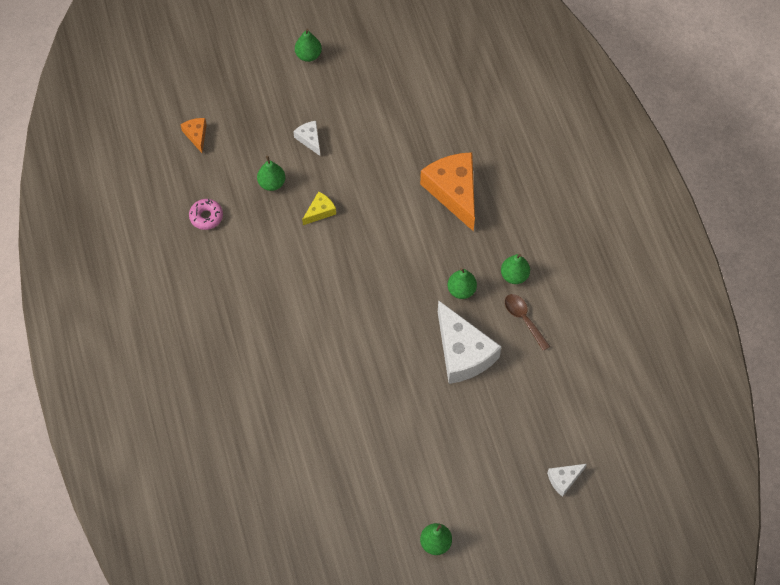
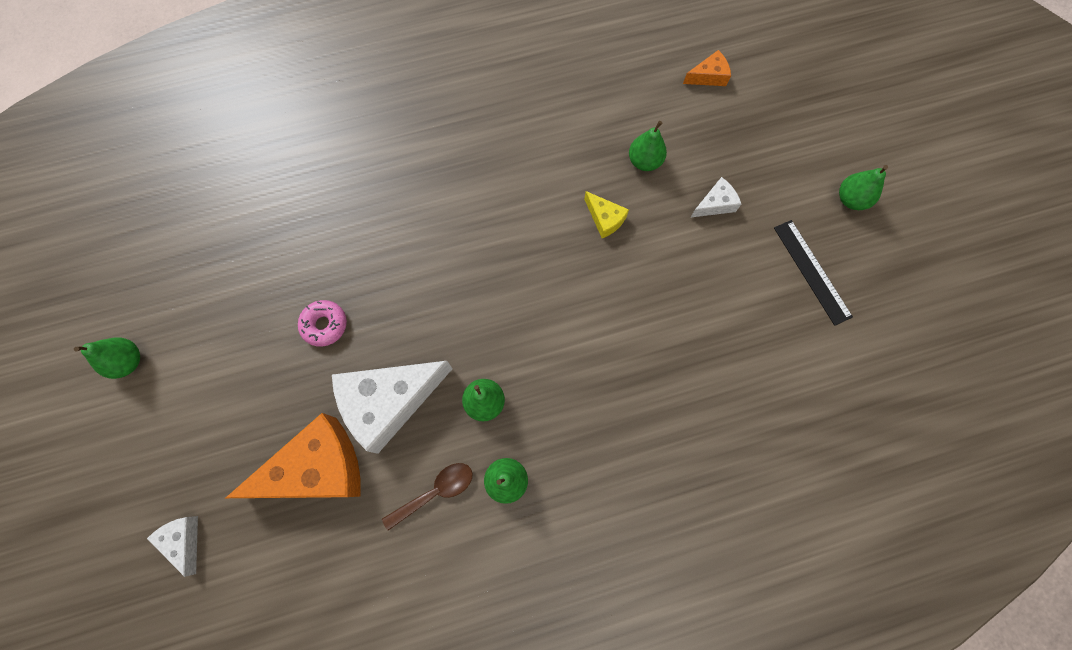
camera: 90 degrees right, 10 degrees up
pink donut [189,199,223,230] -> pink donut moved to [298,300,347,347]
orange cheese [420,152,475,232] -> orange cheese moved to [226,413,361,498]
none -> black ruler [774,220,853,326]

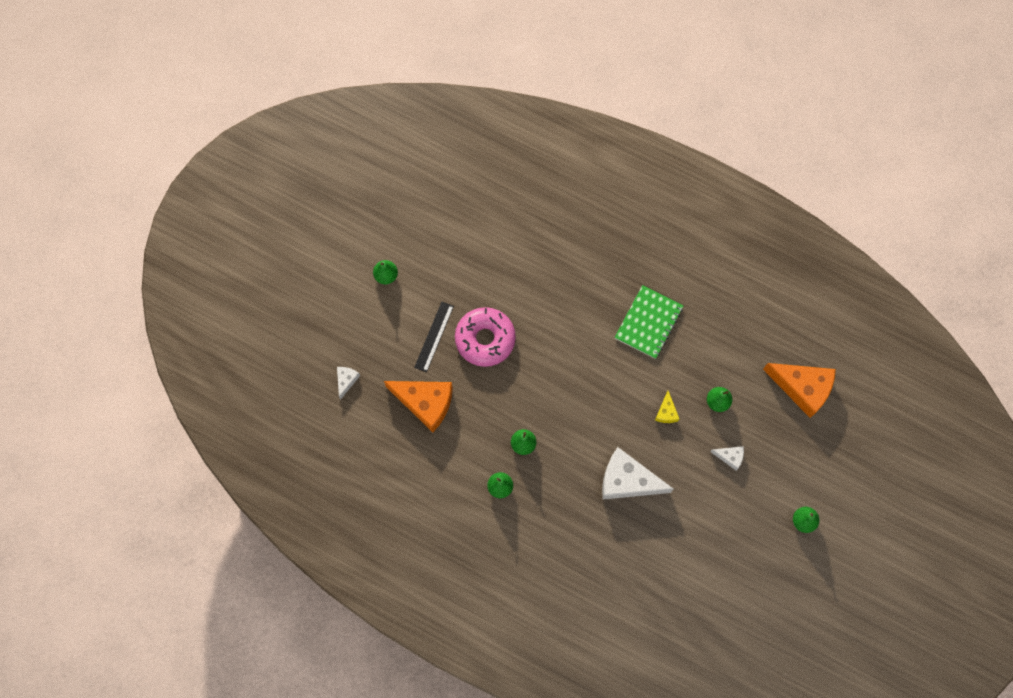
camera: 45 degrees right, 0 degrees up
pink donut [298,300,347,347] -> pink donut [455,307,516,367], size x2.04
white cheese [332,361,453,454] -> white cheese moved to [602,447,673,500]
brown spoon [382,463,473,531] -> none
orange cheese [683,50,731,86] -> orange cheese [763,363,836,418], size x2.14
black ruler [774,220,853,326] -> black ruler moved to [414,302,454,372]
none -> green notebook [615,285,683,359]

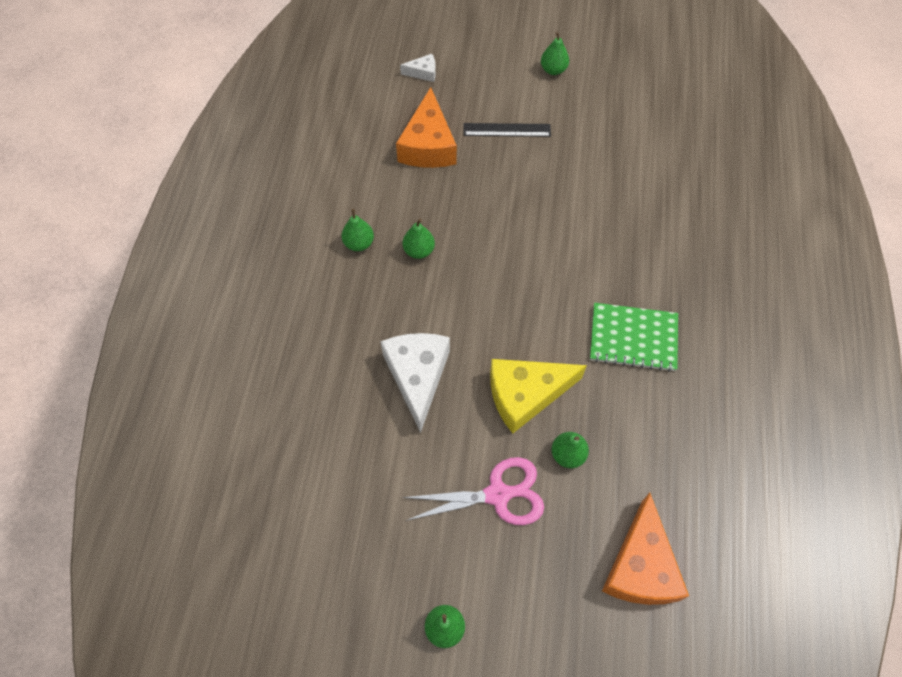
camera: 70 degrees right, 10 degrees down
pink donut [455,307,516,367] -> none
yellow cheese [655,391,679,423] -> yellow cheese [490,359,587,433], size x2.14
white cheese [710,446,744,471] -> pink scissors [402,457,544,525]

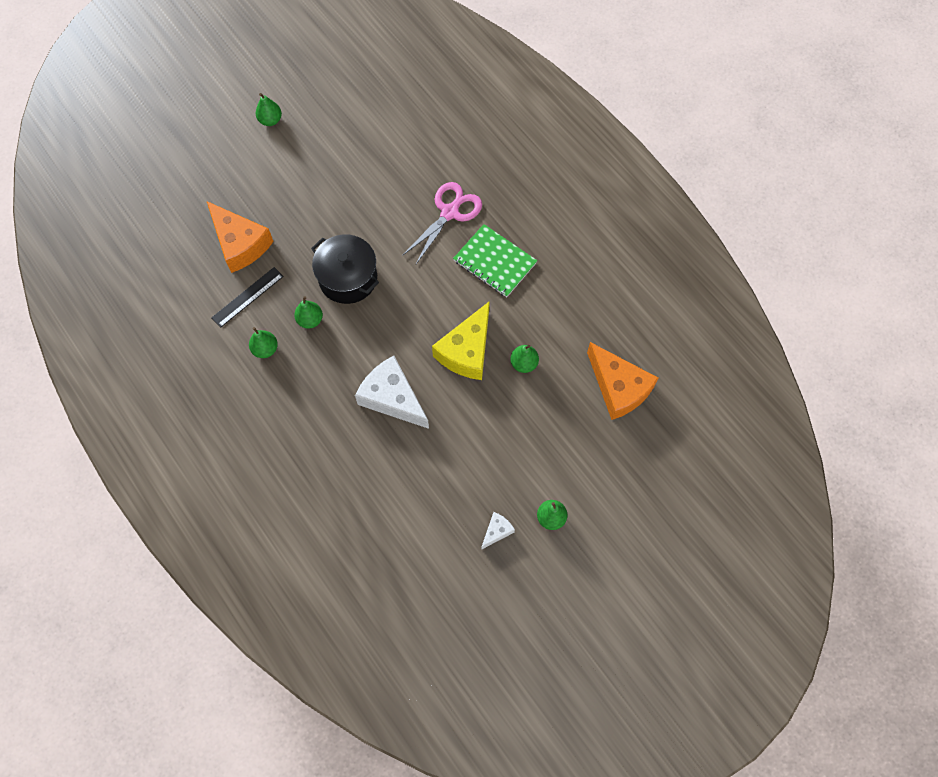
camera: 45 degrees left, 5 degrees up
white cheese [400,54,436,82] -> white cheese moved to [481,512,515,550]
pink scissors [402,457,544,525] -> pink scissors moved to [402,182,482,264]
black ruler [463,123,551,137] -> black ruler moved to [211,267,284,328]
green notebook [590,303,678,372] -> green notebook turned 75 degrees clockwise [453,224,537,297]
none -> black pot [311,234,379,304]

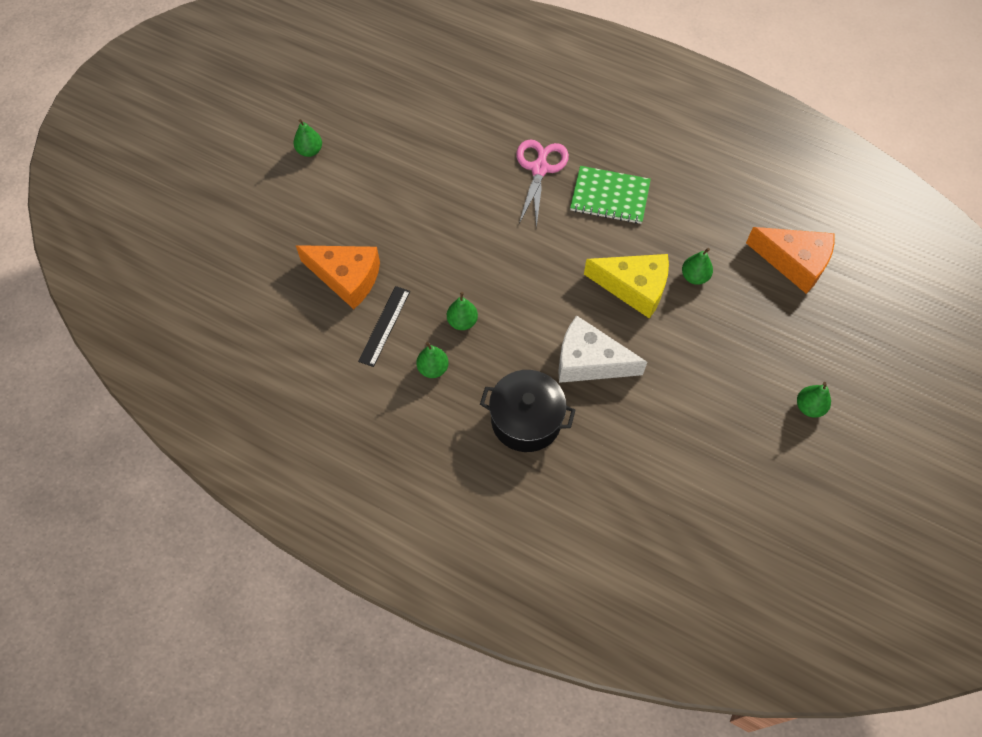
camera: 25 degrees left, 5 degrees down
black pot [311,234,379,304] -> black pot moved to [480,370,576,452]
yellow cheese [432,301,490,380] -> yellow cheese turned 75 degrees counterclockwise [584,254,669,319]
white cheese [481,512,515,550] -> none

